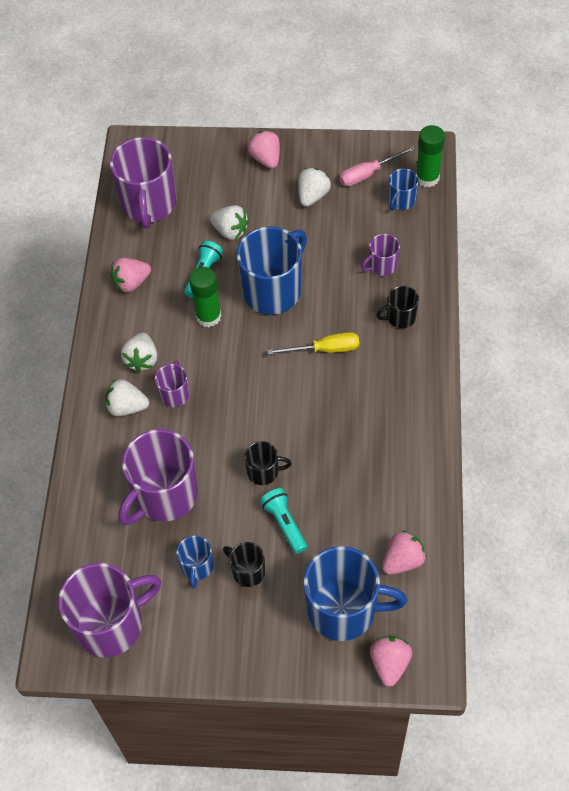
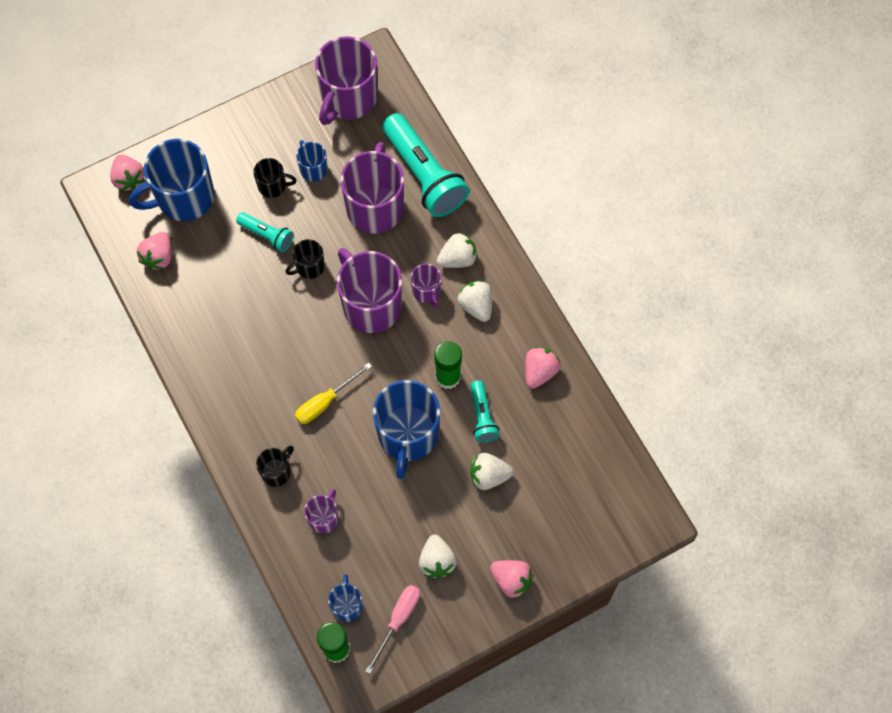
camera: 145 degrees right, 10 degrees up
purple mug [110,137,176,228] -> purple mug moved to [337,248,402,333]
none -> turquoise flashlight [382,113,469,217]

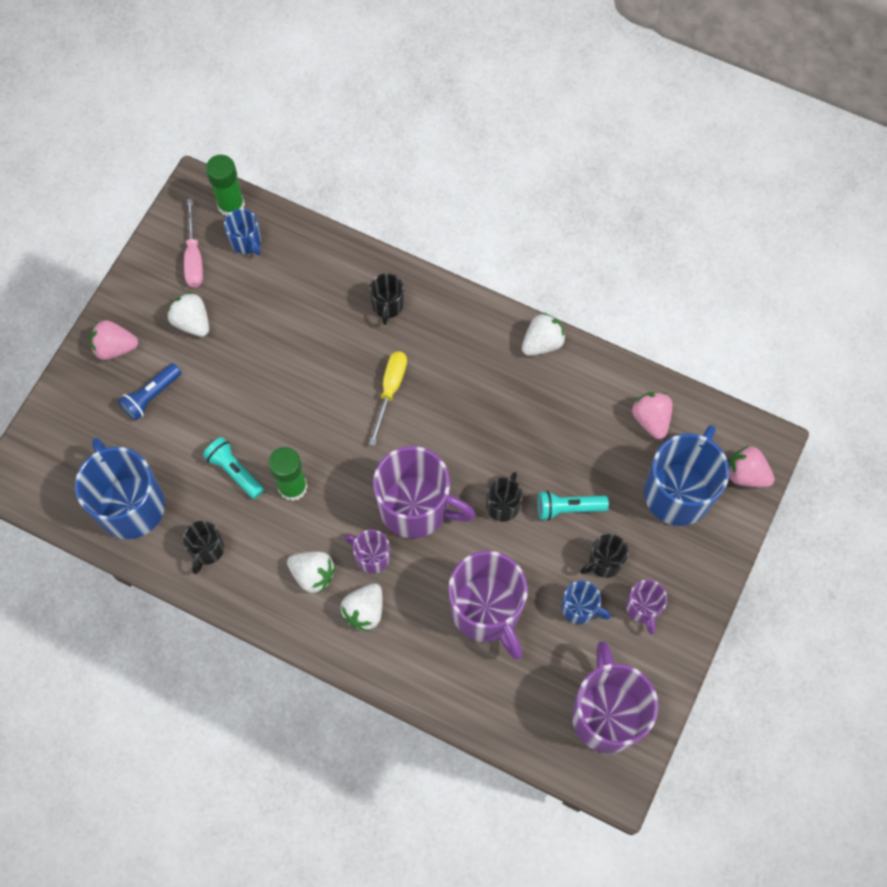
camera: 145 degrees right, 0 degrees up
purple mug [304,489,338,534] -> purple mug moved to [626,580,667,634]
blue mug [373,380,440,479] -> blue mug moved to [75,438,165,539]
turquoise flashlight [382,113,469,217] -> none
white strawberry [470,453,513,490] -> white strawberry moved to [522,313,566,356]
pink strawberry [525,347,561,388] -> black mug [183,521,224,574]
none -> blue flashlight [118,363,181,421]

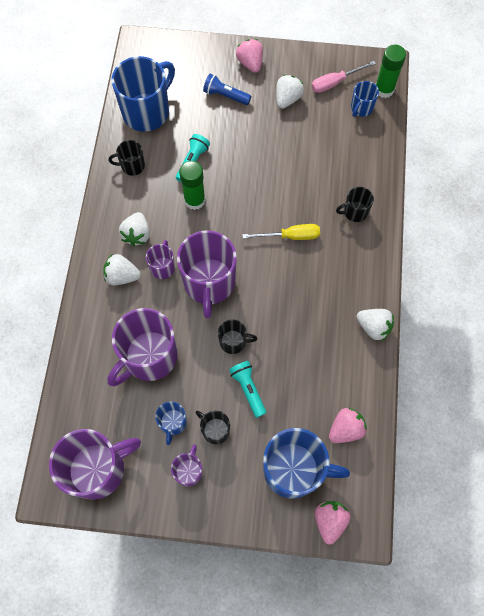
camera: 70 degrees right, 0 degrees up
purple mug [626,580,667,634] -> purple mug turned 135 degrees clockwise [171,444,202,486]

